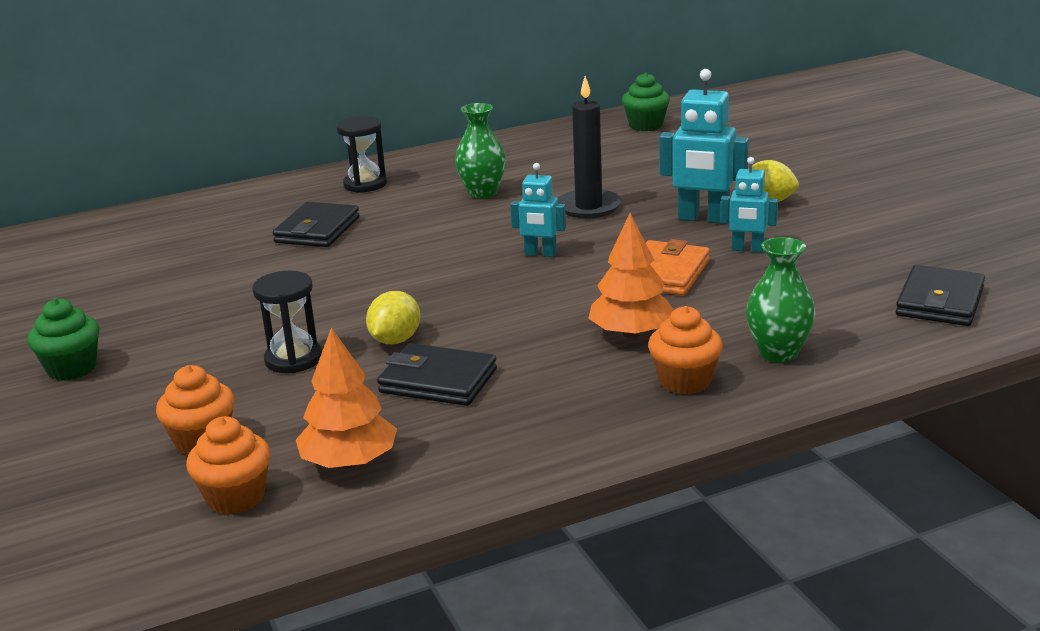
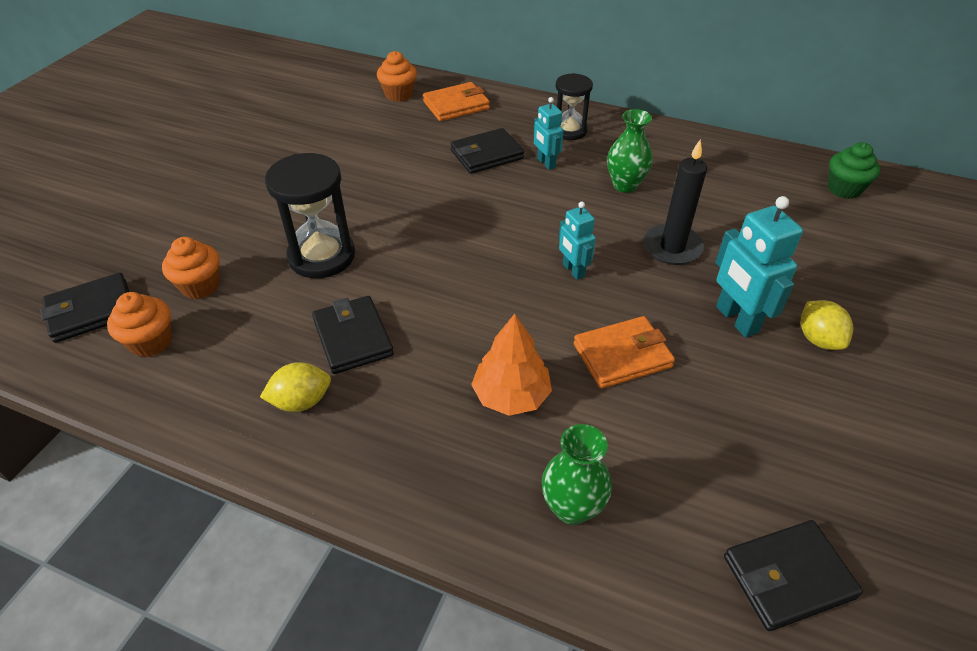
camera: 45 degrees right, 20 degrees up
green cupcake [28,298,99,381] -> none
black hourglass [252,271,322,373] -> black hourglass [265,153,355,278], size x1.55
orange tree [296,328,397,468] -> none
yellow lemon [366,291,420,344] -> yellow lemon moved to [260,362,331,412]
orange cupcake [648,306,723,394] -> orange cupcake moved to [377,51,417,102]
turquoise robot [720,157,778,252] -> turquoise robot moved to [534,97,564,170]
none -> black wallet [40,273,129,343]
none -> orange wallet [423,82,490,121]

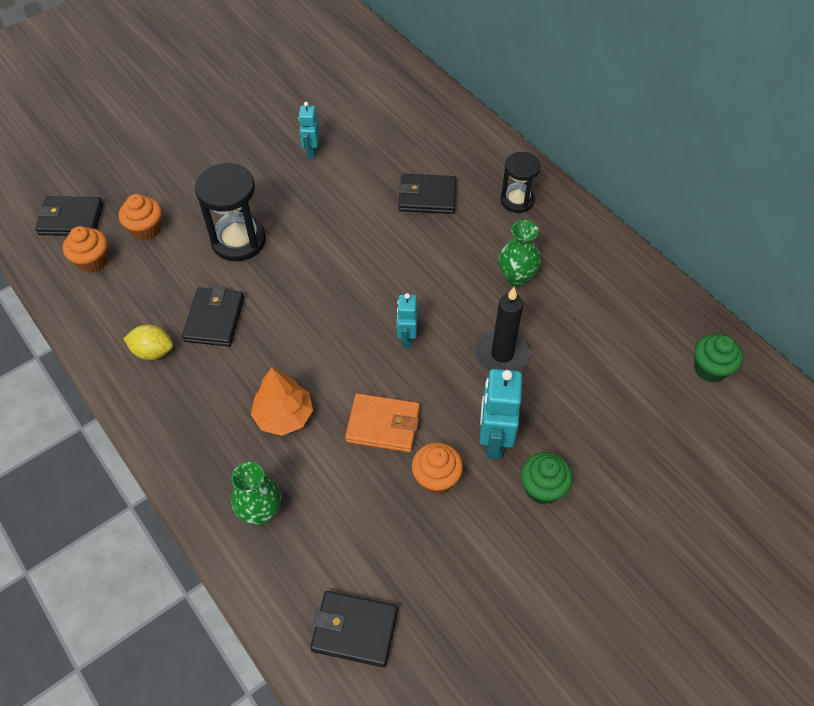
camera: 30 degrees right, 10 degrees up
orange cupcake [377,51,417,102] -> orange cupcake moved to [412,442,463,494]
orange wallet [423,82,490,121] -> none
turquoise robot [534,97,564,170] -> turquoise robot moved to [299,102,319,159]
yellow lemon [801,300,853,350] -> green cupcake [521,452,573,505]

